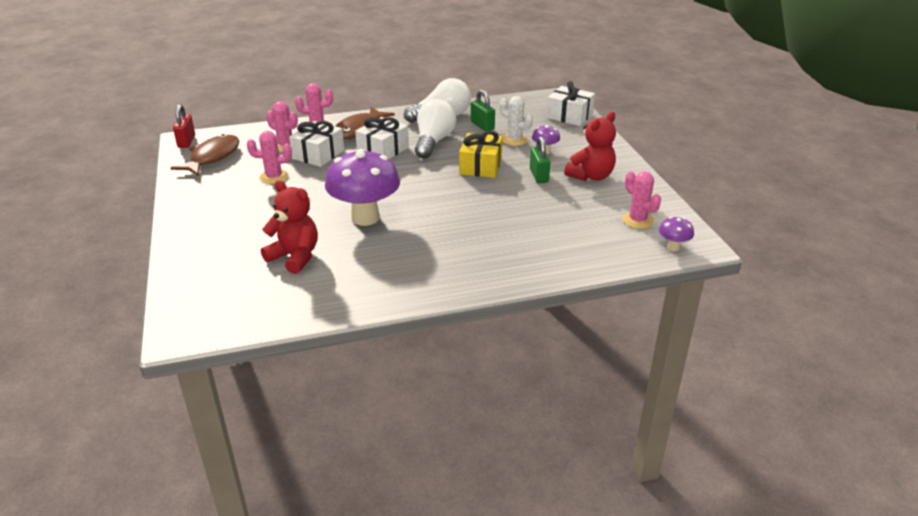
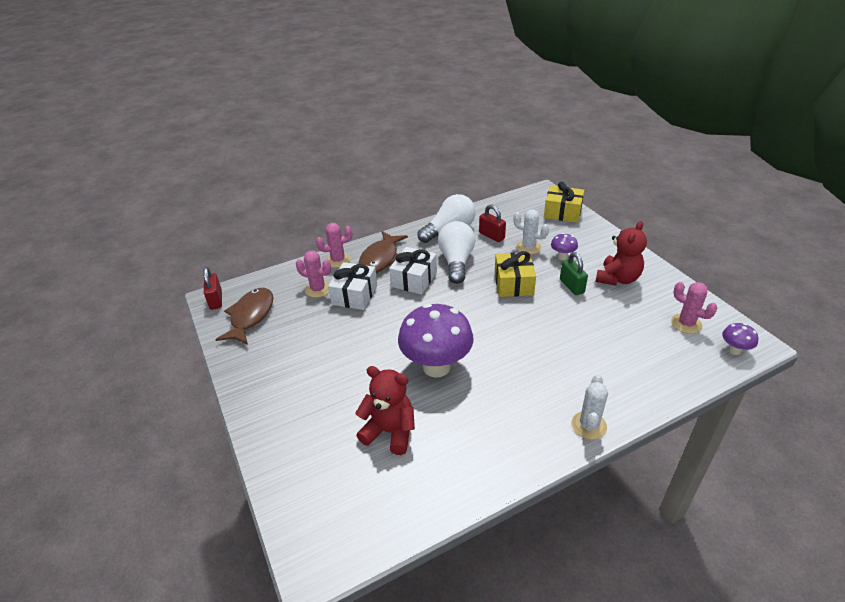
camera: 10 degrees left, 5 degrees up
pink cactus [247,131,292,184] -> none
green padlock [471,90,495,131] -> red padlock [479,205,506,242]
white gift [546,81,595,126] -> yellow gift [544,182,584,223]
none -> white cactus [571,375,608,440]

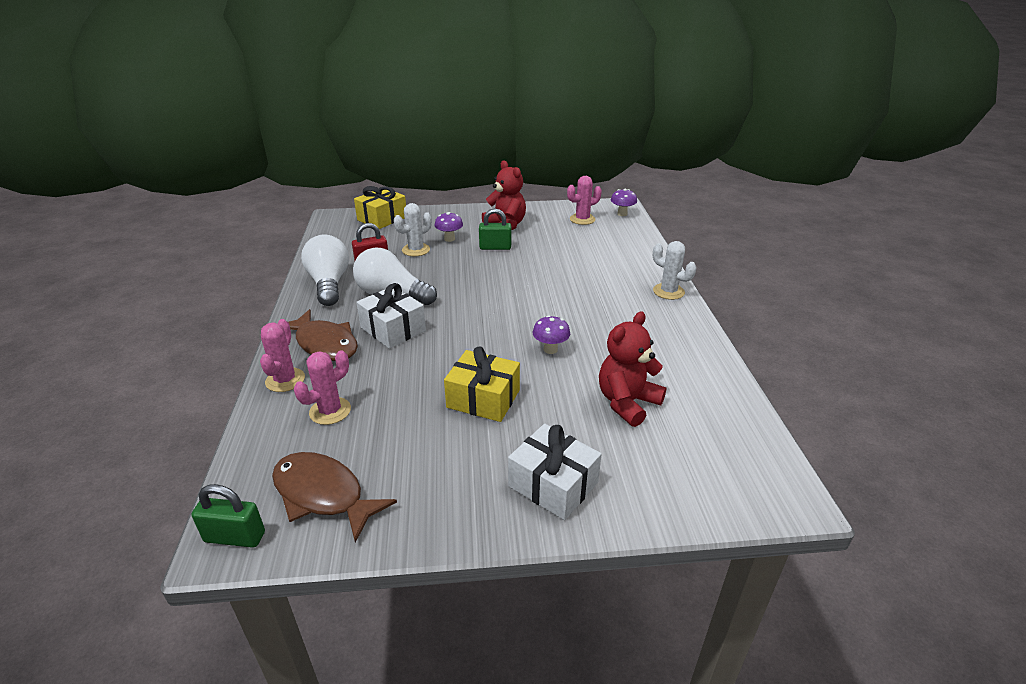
camera: 70 degrees left, 5 degrees down
red padlock [203,267,222,310] -> green padlock [192,484,265,548]
white gift [328,262,377,310] -> white gift moved to [508,424,602,520]
purple mushroom [398,303,474,378] -> purple mushroom [532,315,570,354], size x0.44
yellow gift [495,251,536,297] -> yellow gift moved to [444,346,520,422]

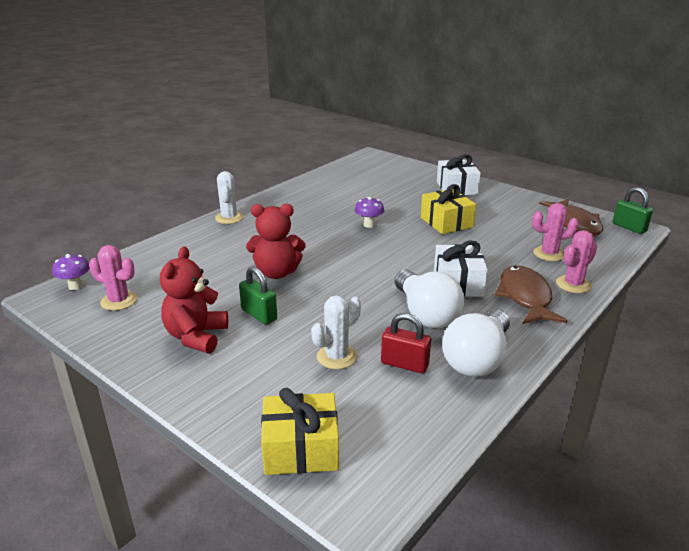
camera: 135 degrees left, 5 degrees down
white cactus [394,203,432,256] -> white cactus turned 45 degrees counterclockwise [311,295,361,369]
purple mushroom [434,212,463,242] -> none
red teddy bear [599,311,666,427] -> red teddy bear moved to [246,204,306,279]

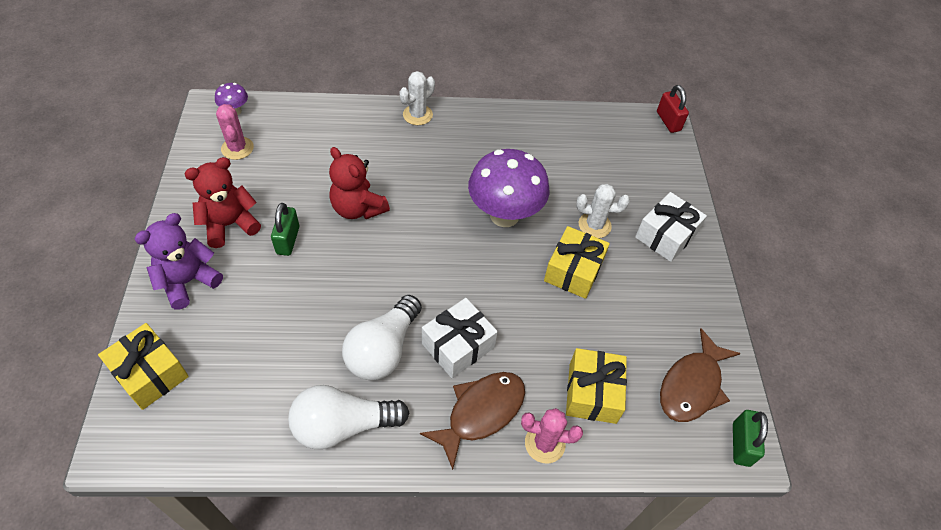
camera: 45 degrees right, 25 degrees up
white cactus [311,295,361,369] -> white cactus moved to [576,184,630,238]
purple mushroom [354,197,384,228] -> purple mushroom [468,149,550,227], size x2.26
red padlock [381,313,431,373] -> red padlock moved to [657,85,689,133]
pink cactus [532,203,579,261] -> yellow gift [566,348,627,424]
none -> purple teddy bear [135,213,223,310]

